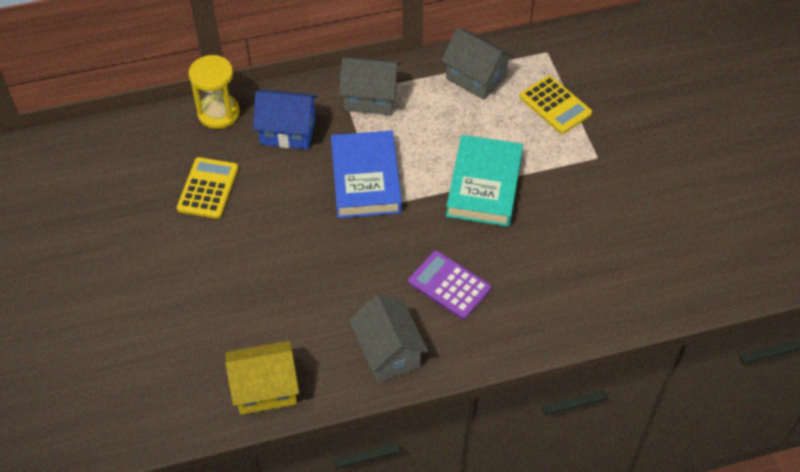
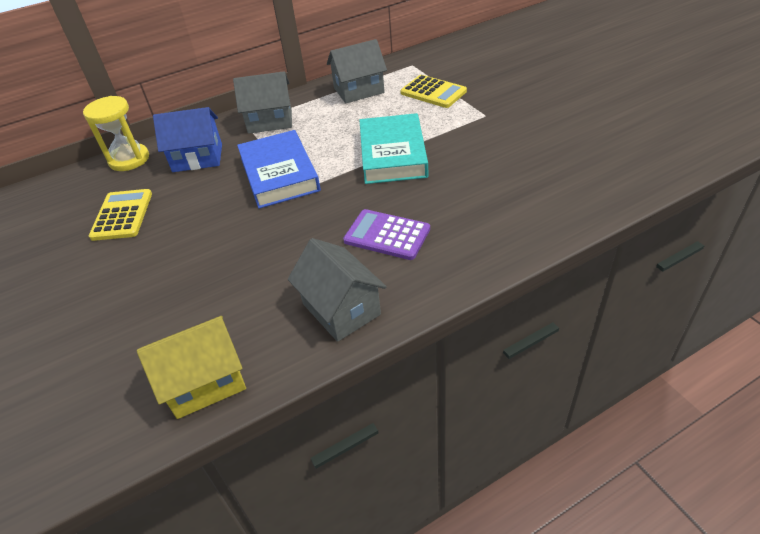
camera: 10 degrees left, 10 degrees down
grey house [441,28,514,100] -> grey house turned 45 degrees counterclockwise [327,39,387,103]

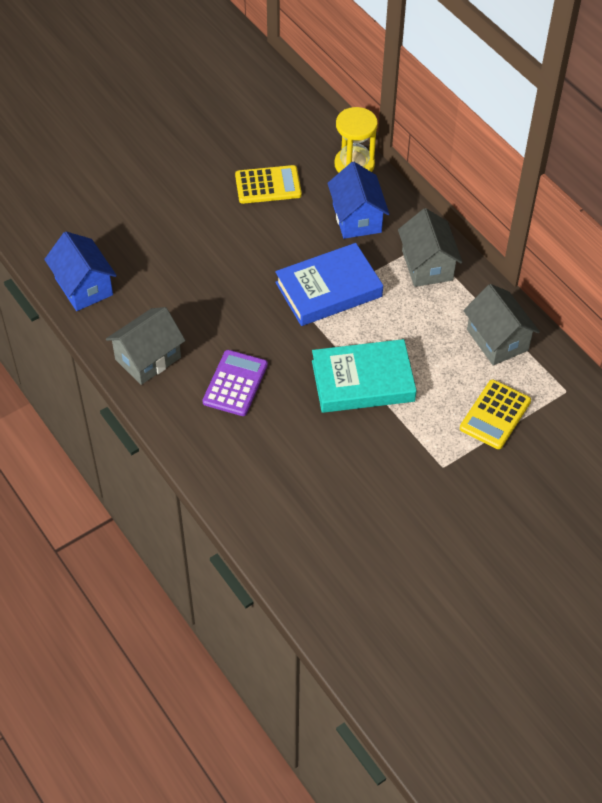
camera: 80 degrees right, 10 degrees up
yellow house [137,316,246,419] -> blue house [44,232,117,311]

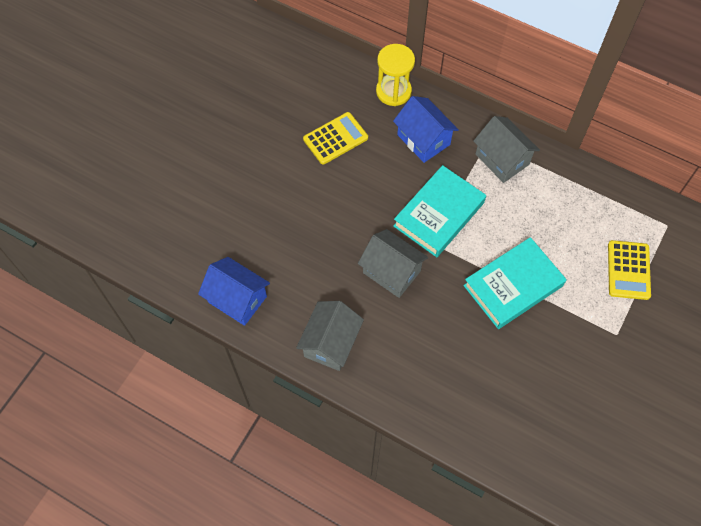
camera: 25 degrees left, 10 degrees up
purple calculator [202,350,268,416] -> none
blue book [275,243,383,326] -> turquoise book [393,165,486,257]
grey house [463,284,540,365] -> grey house moved to [358,229,428,298]

